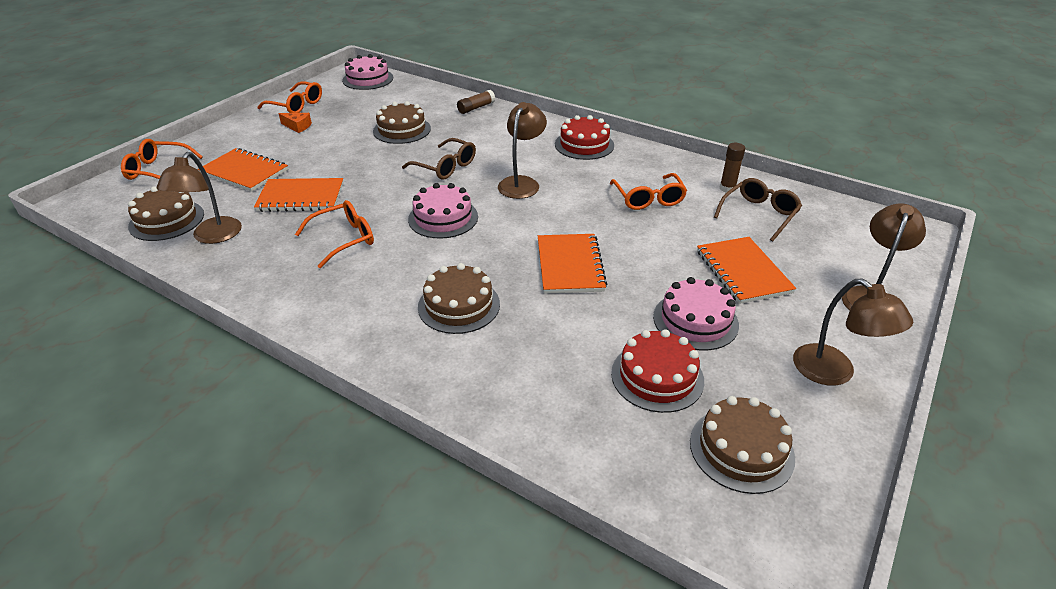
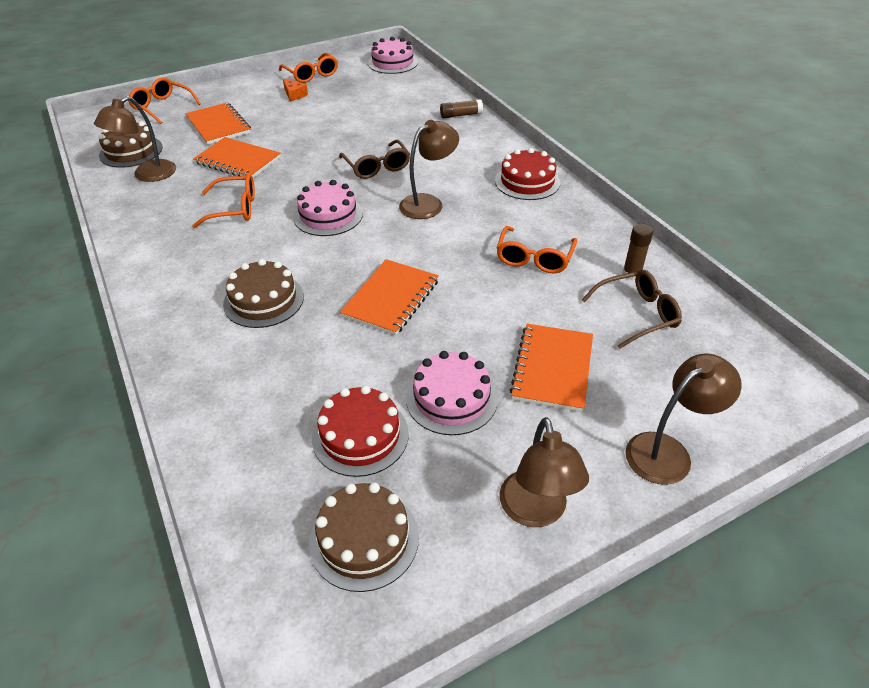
camera: 30 degrees right, 5 degrees up
brown cake [373,101,431,144] -> none

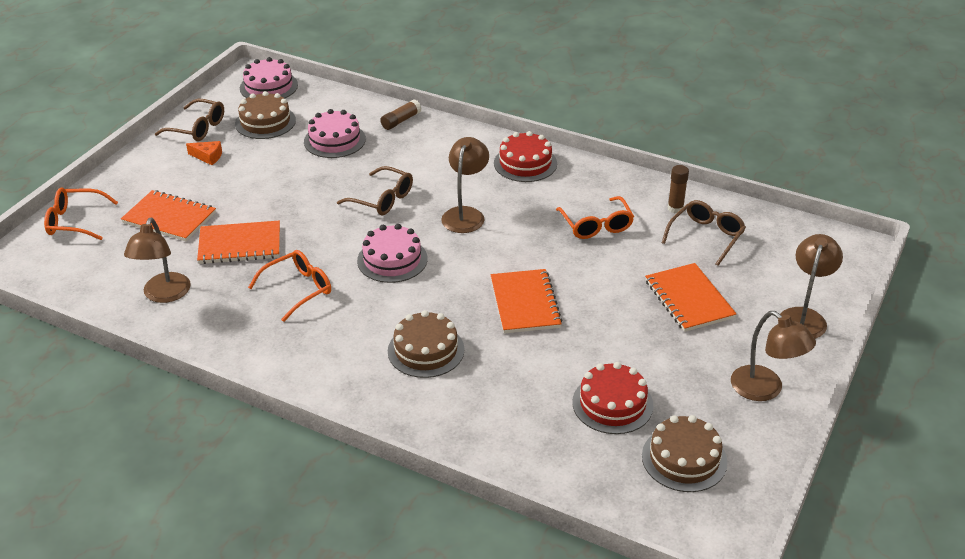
camera: 35 degrees left, 5 degrees down
brown cake [98,121,163,168] -> brown cake moved to [235,91,296,139]
orange glasses [279,53,338,83] -> brown glasses [155,99,224,141]
pink cake [406,351,498,435] -> pink cake moved to [304,109,366,158]

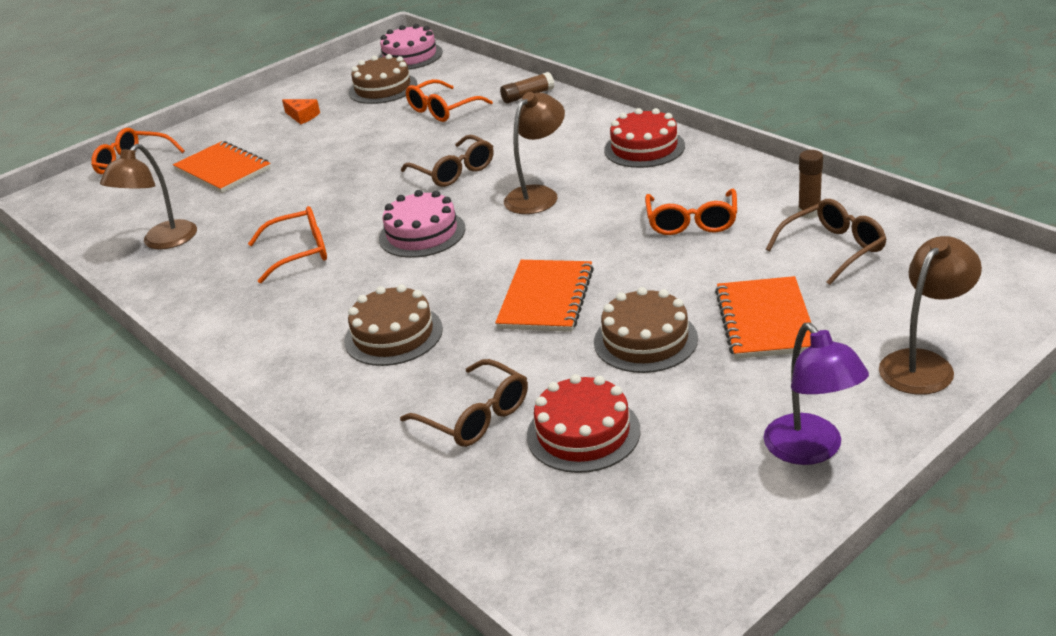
camera: 25 degrees right, 5 degrees down
brown glasses [155,99,224,141] -> brown glasses moved to [400,359,528,447]
orange notebook [197,221,280,264] -> none
pink cake [304,109,366,158] -> orange glasses [406,79,493,122]
brown cake [642,415,728,492] -> brown cake moved to [594,287,698,373]
brown lamp [731,311,816,401] -> purple lamp [764,322,869,465]

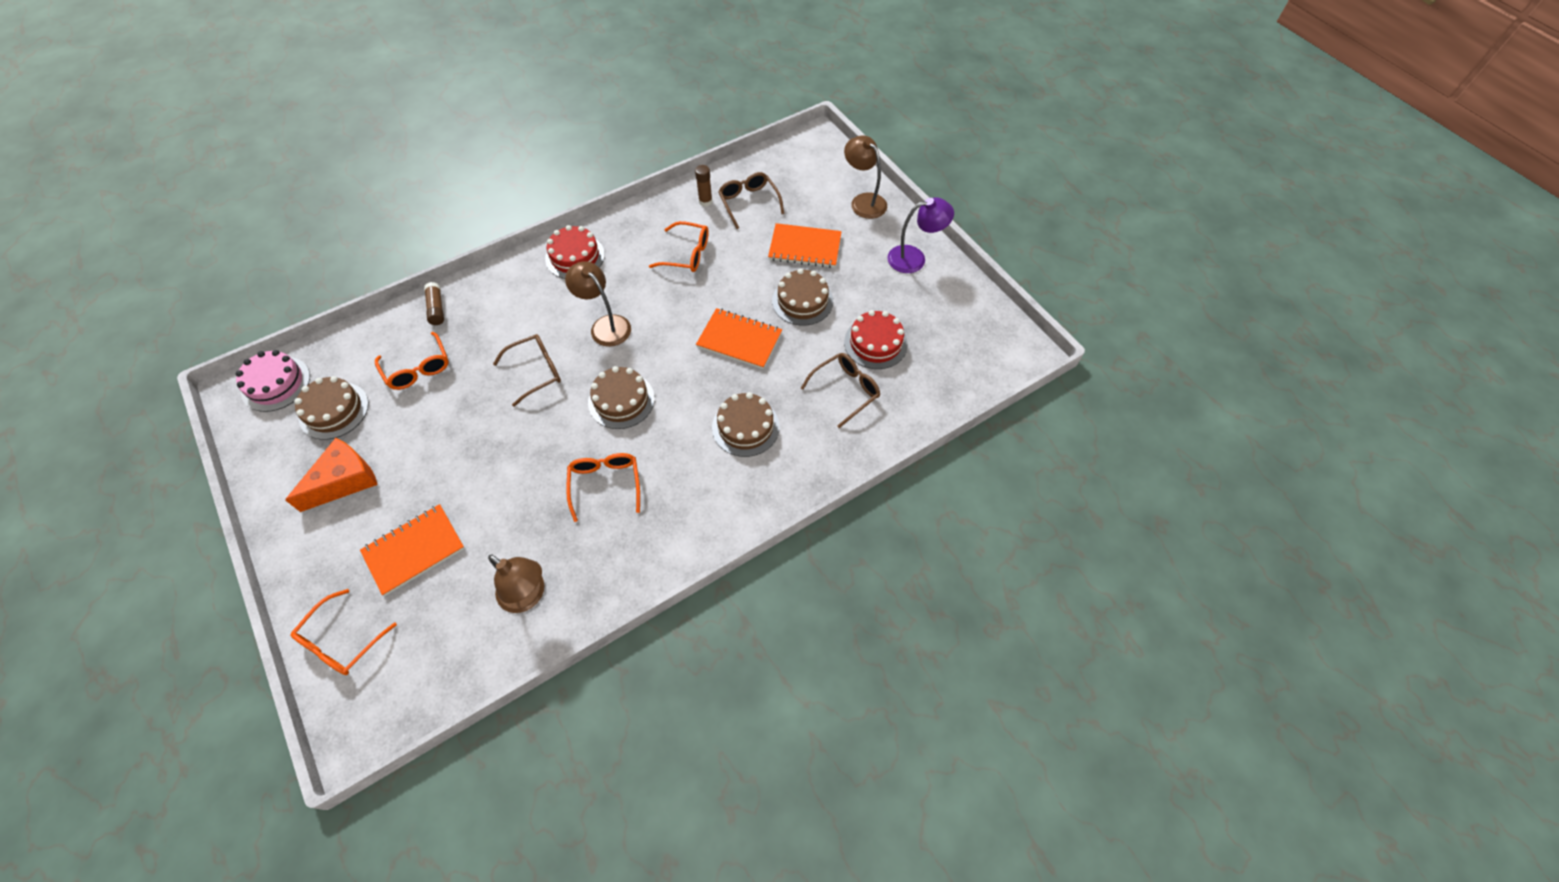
camera: 85 degrees left, 25 degrees up
orange cheese [282,99,320,124] -> orange cheese [285,438,378,512], size x1.96
pink cake [379,190,465,258] -> brown cake [588,366,655,429]

